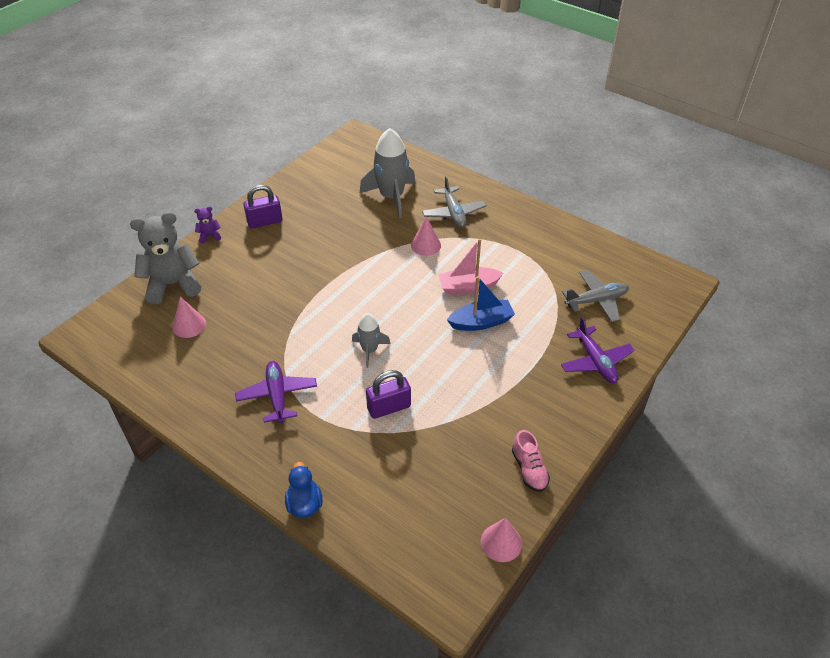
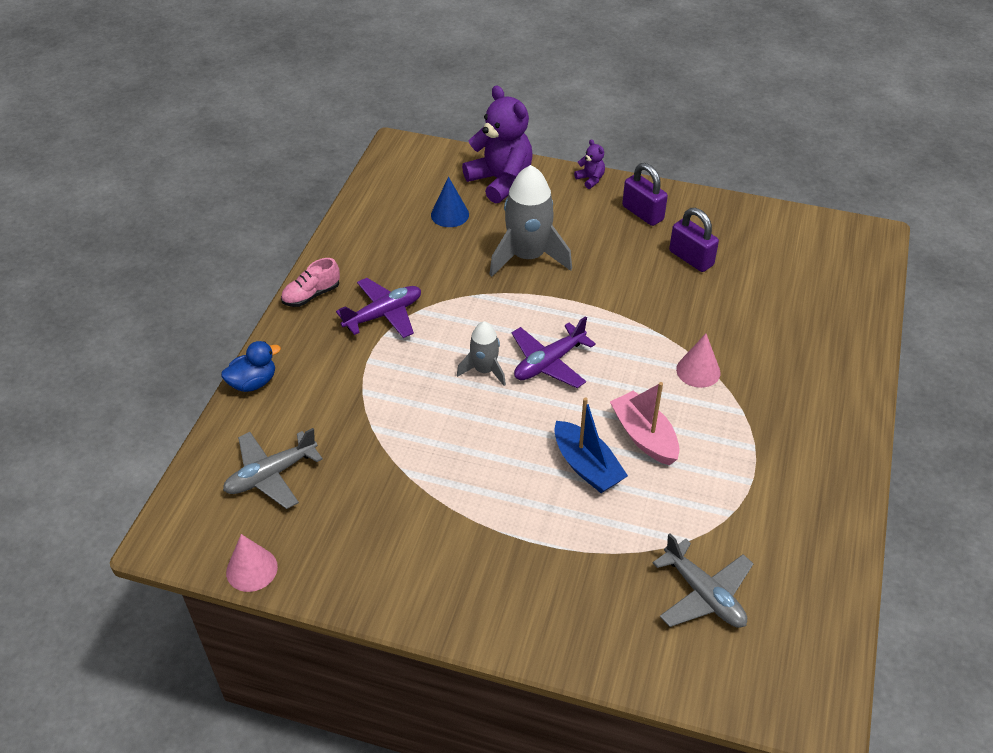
camera: 70 degrees right, 0 degrees up
grey teddy bear [130,212,201,304] -> purple teddy bear [462,86,533,204]
pink cone [172,297,206,338] -> blue cone [431,177,469,227]
grey rocket [360,128,416,218] -> grey rocket moved to [489,165,572,277]
purple padlock [366,370,411,419] -> purple padlock moved to [669,208,719,272]
grey plane [422,176,487,228] -> grey plane moved to [223,428,323,509]
pink shoe [512,430,550,492] -> pink shoe moved to [281,258,340,307]
purple plane [561,317,635,383] -> purple plane moved to [512,316,596,388]

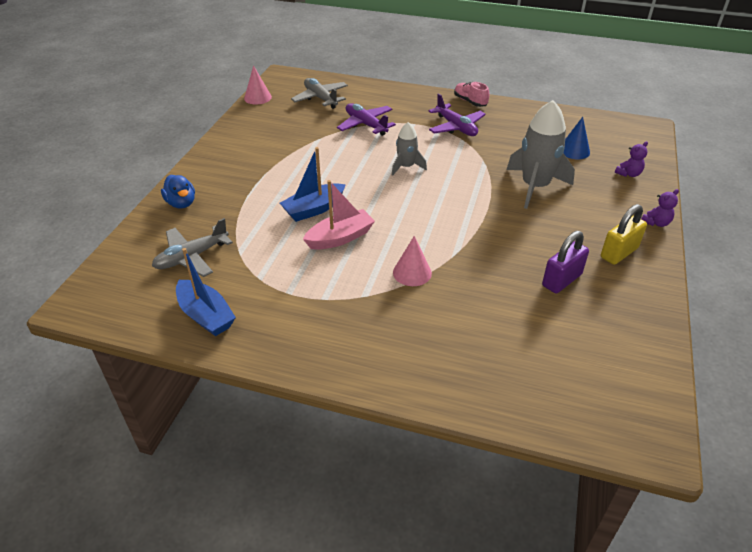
camera: 90 degrees right, 5 degrees down
blue duck [221,341,281,392] -> blue duck moved to [161,175,195,208]
purple teddy bear [462,86,533,204] -> purple teddy bear [615,141,648,177], size x0.43
purple plane [512,316,596,388] -> purple plane moved to [337,103,396,136]
purple padlock [622,163,668,226] -> yellow padlock [601,204,647,265]
none -> blue boat [176,248,236,336]

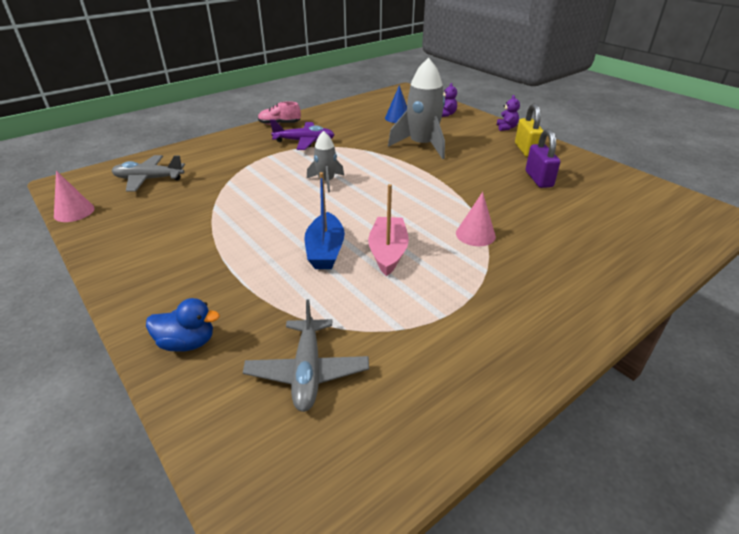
camera: 55 degrees left, 5 degrees down
blue boat [176,248,236,336] -> none
purple plane [337,103,396,136] -> none

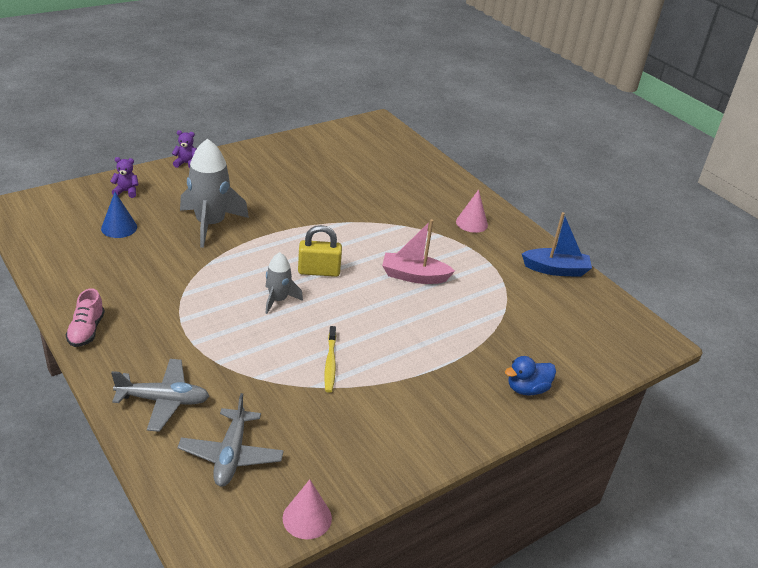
camera: 90 degrees left, 0 degrees up
blue duck [146,298,220,352] -> blue duck turned 120 degrees counterclockwise [505,356,556,396]
grey plane [243,299,369,412] -> grey plane moved to [111,359,209,432]
purple plane [270,119,335,150] -> none
blue boat [304,172,345,269] -> blue boat moved to [522,212,592,277]
pink cone [456,192,496,246] -> pink cone moved to [456,189,488,233]
yellow padlock [515,103,544,157] -> yellow padlock moved to [298,225,342,277]
purple padlock [525,129,560,188] -> none
none -> yellow toothbrush [324,326,336,393]

